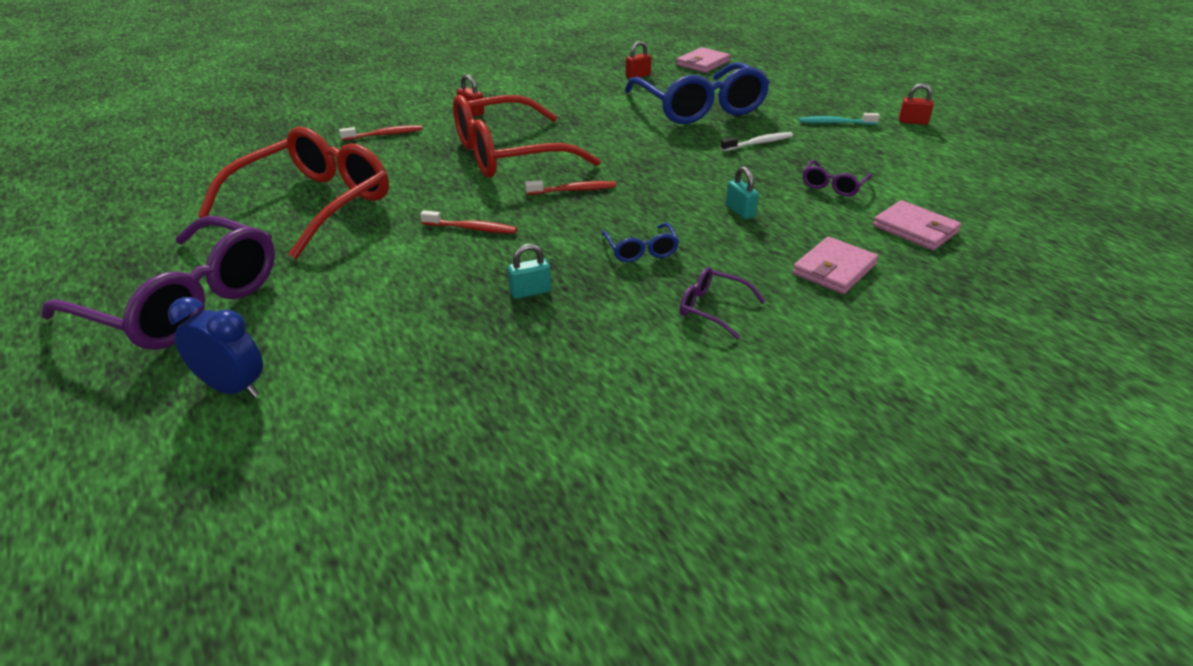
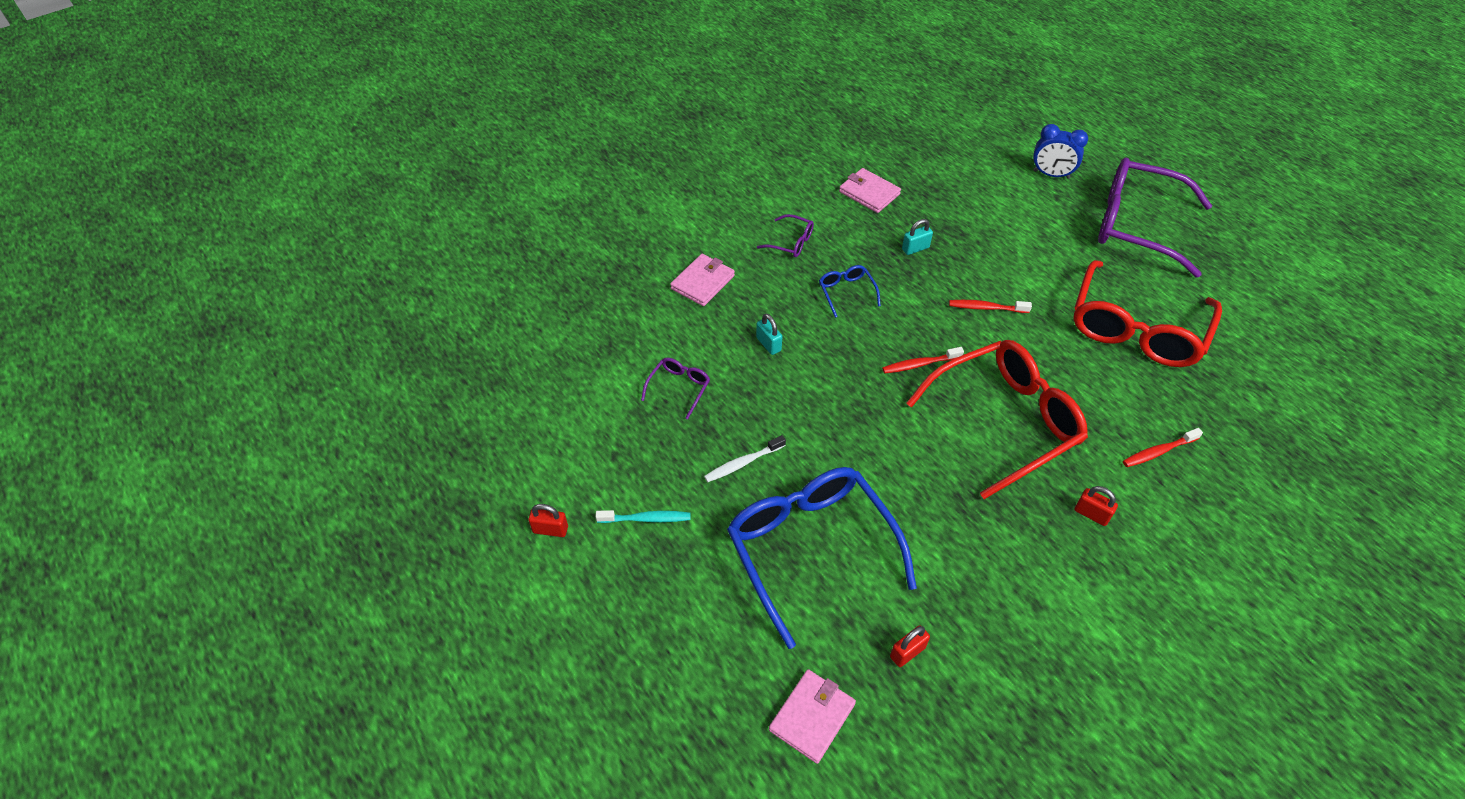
camera: 175 degrees right, 15 degrees up
pink wallet [873,200,961,250] -> pink wallet moved to [839,168,901,213]

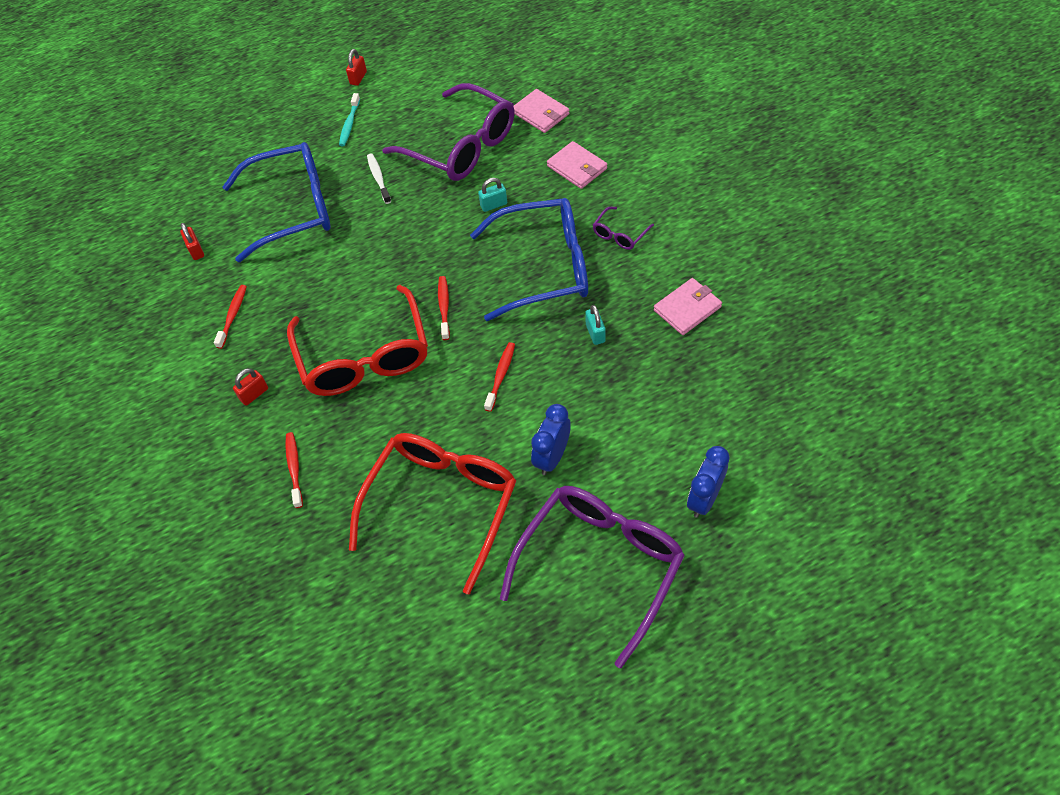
camera: 105 degrees right, 5 degrees up
purple glasses [641,358,710,419] -> purple glasses [382,83,515,181], size x2.38
pink wallet [769,669,856,764] -> pink wallet moved to [513,89,569,133]
blue glasses [819,265,881,318] -> blue glasses [470,198,588,321], size x2.38
red glasses [1073,260,1222,367] -> red glasses turned 75 degrees clockwise [349,433,516,594]
none -> red toothbrush [214,285,247,349]
none -> blue clock [531,404,571,475]

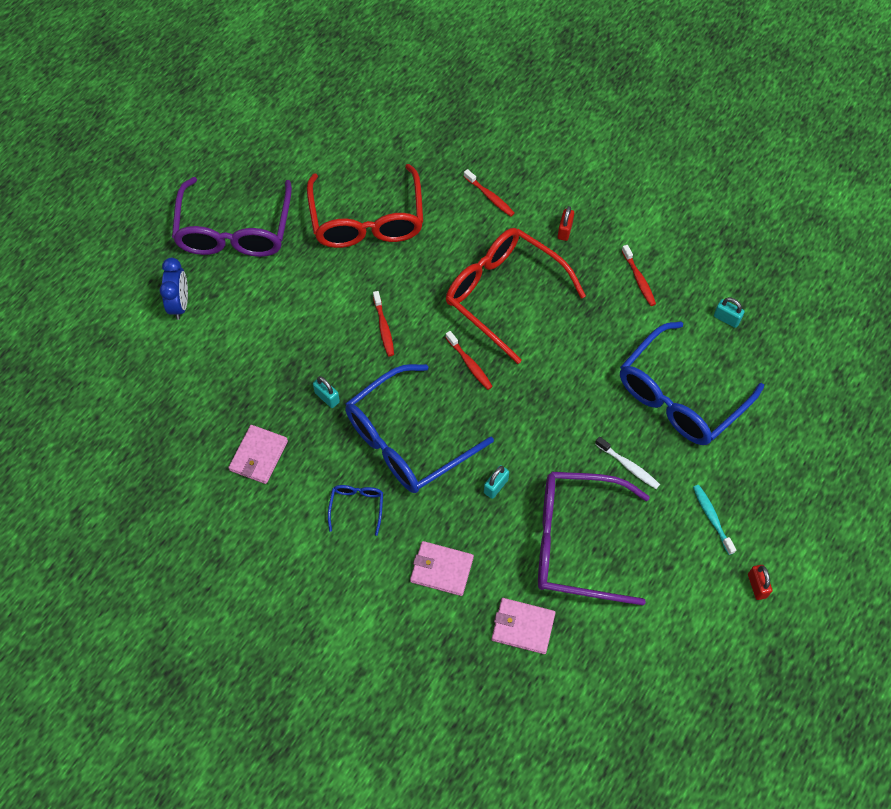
camera: 145 degrees right, 5 degrees up
red padlock [180,223,204,260] -> turquoise padlock [714,297,745,328]
blue clock [531,404,571,475] -> none
purple glasses [593,207,654,250] -> blue glasses [328,485,383,536]

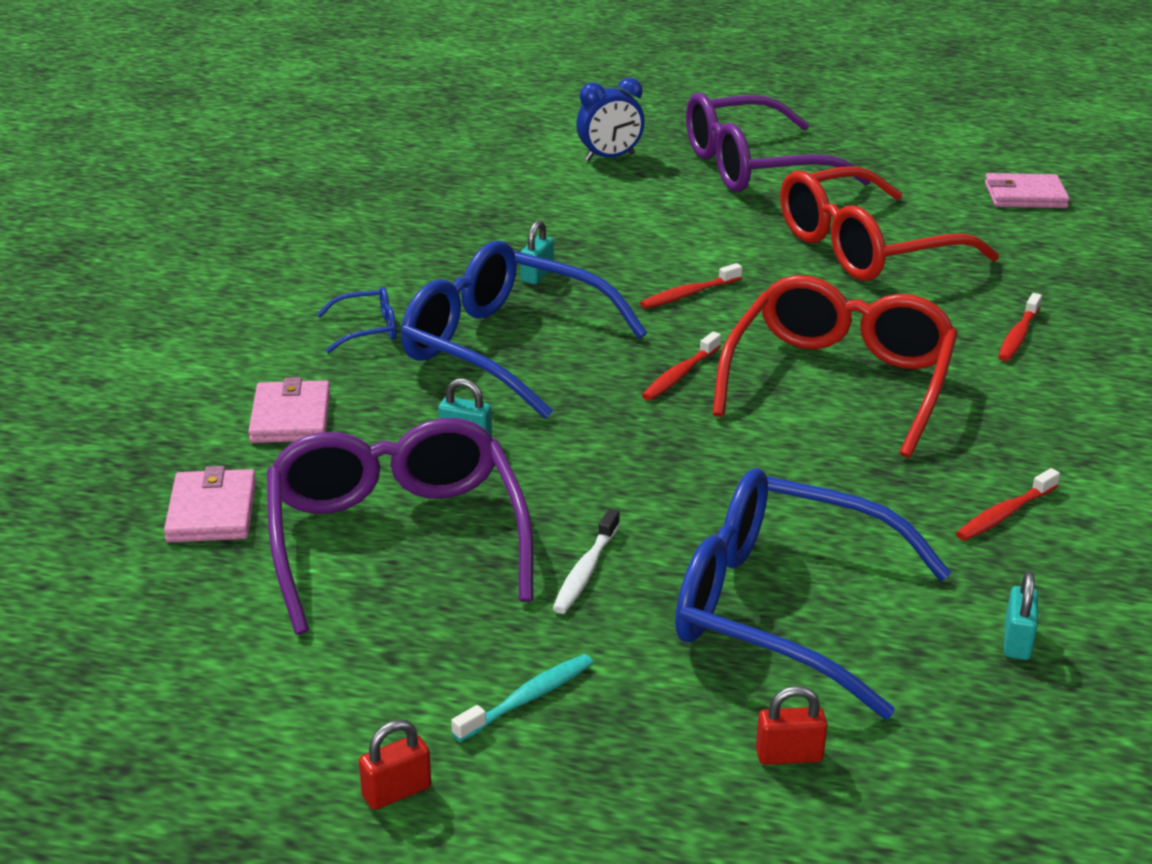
camera: 70 degrees right, 30 degrees down
pink wallet [228,425,288,484] -> pink wallet moved to [985,173,1070,208]
red padlock [558,206,574,241] -> red padlock moved to [756,686,828,765]

